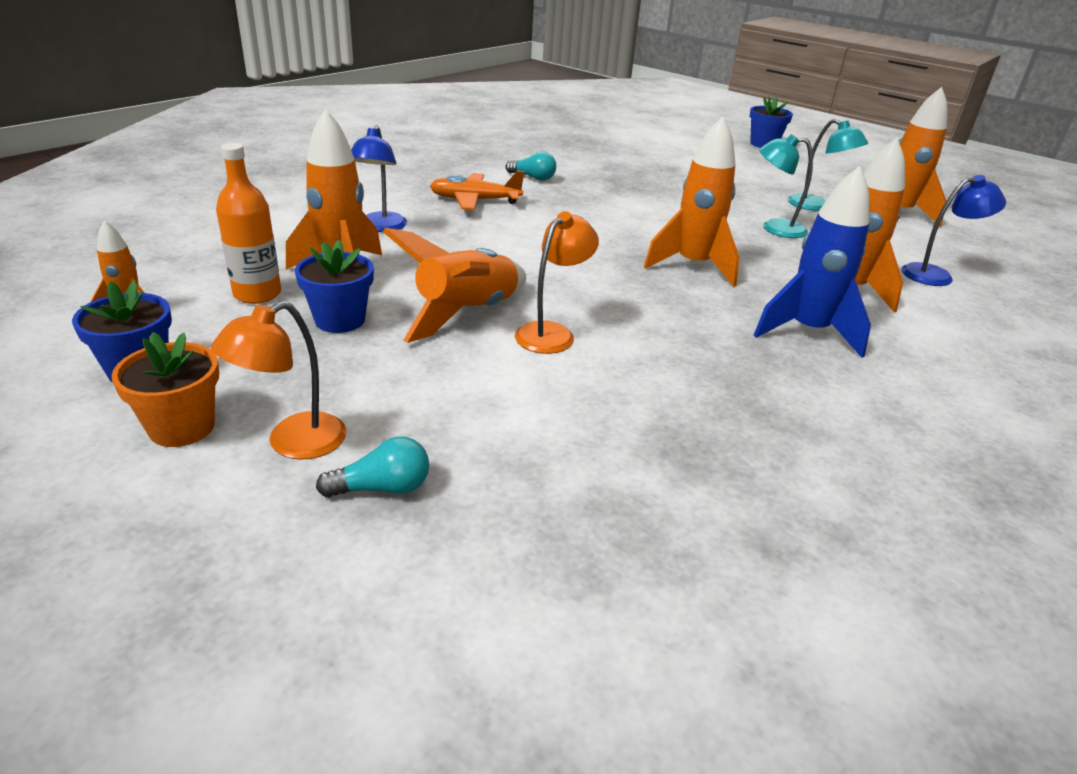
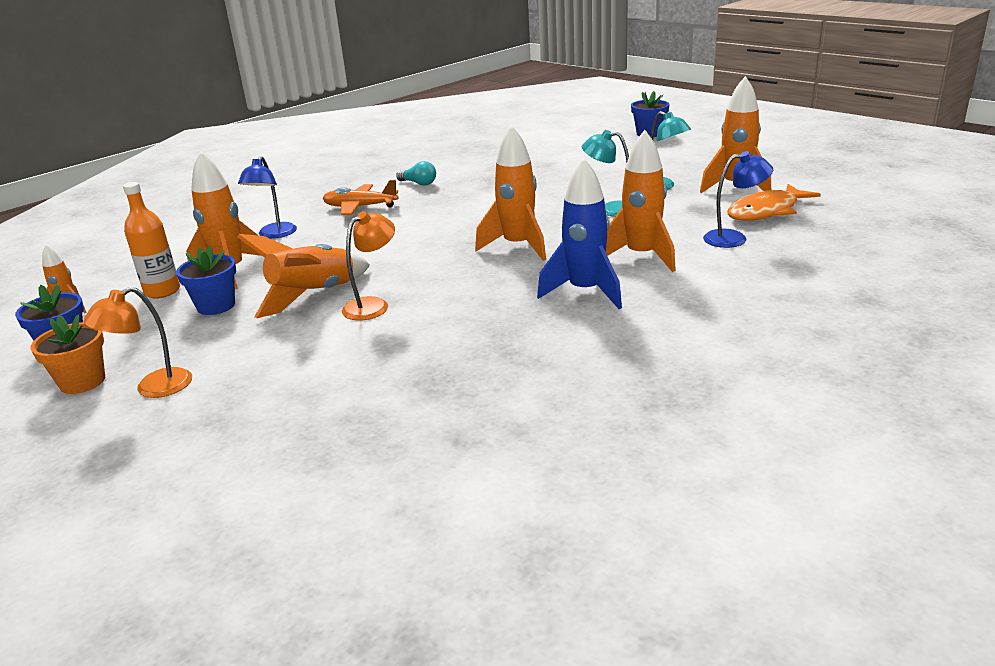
camera: 10 degrees right, 5 degrees down
turquoise light bulb [316,436,429,498] -> none
none -> orange fish [727,184,821,221]

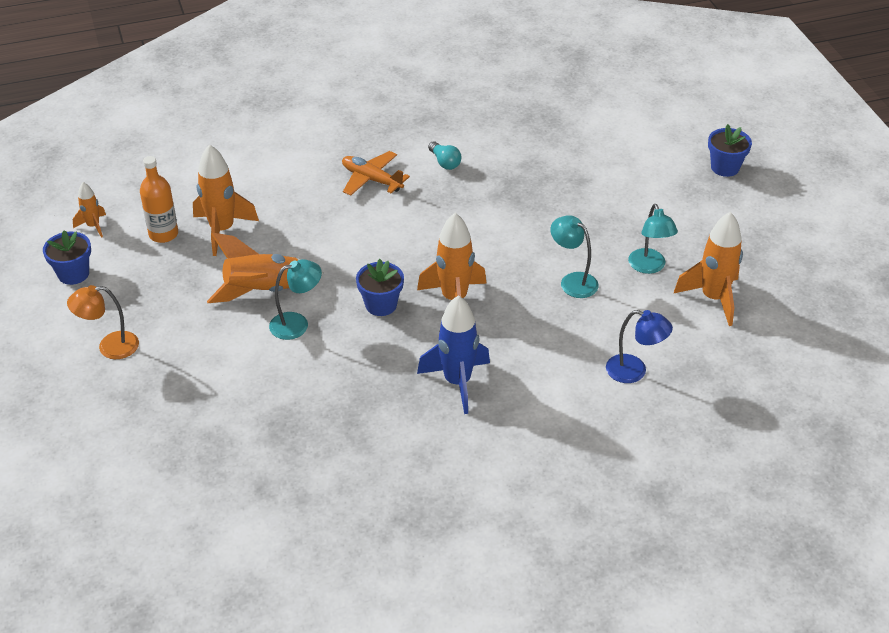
camera: 25 degrees right, 15 degrees up
orange flower pot [30,314,105,394] -> none
blue flower pot [176,245,236,315] -> blue flower pot moved to [356,259,404,316]
blue lamp [238,156,297,239] -> none
orange lamp [342,211,395,321] -> turquoise lamp [269,259,322,340]
orange rocket [606,130,676,272] -> none
orange fish [727,184,821,221] -> none

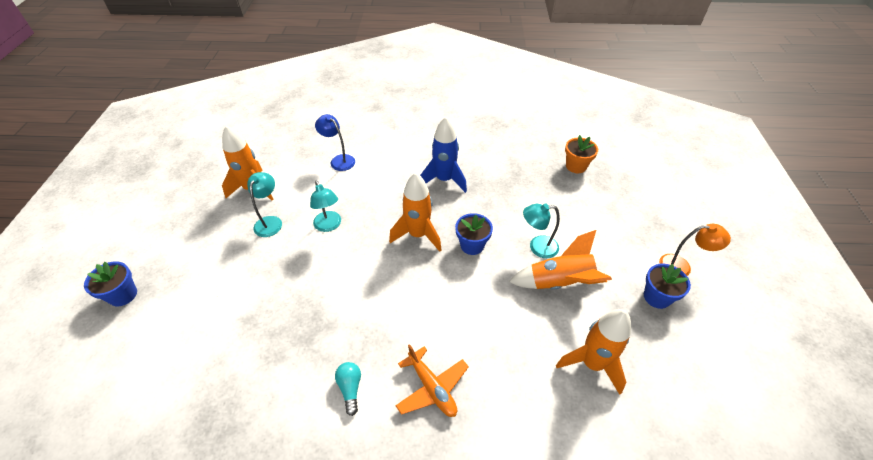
camera: 160 degrees left, 5 degrees up
blue flower pot [43,230,91,285] -> blue flower pot moved to [644,264,691,309]
orange rocket [73,182,106,238] -> none
orange bottle [140,156,178,243] -> none
none -> orange flower pot [565,135,598,173]

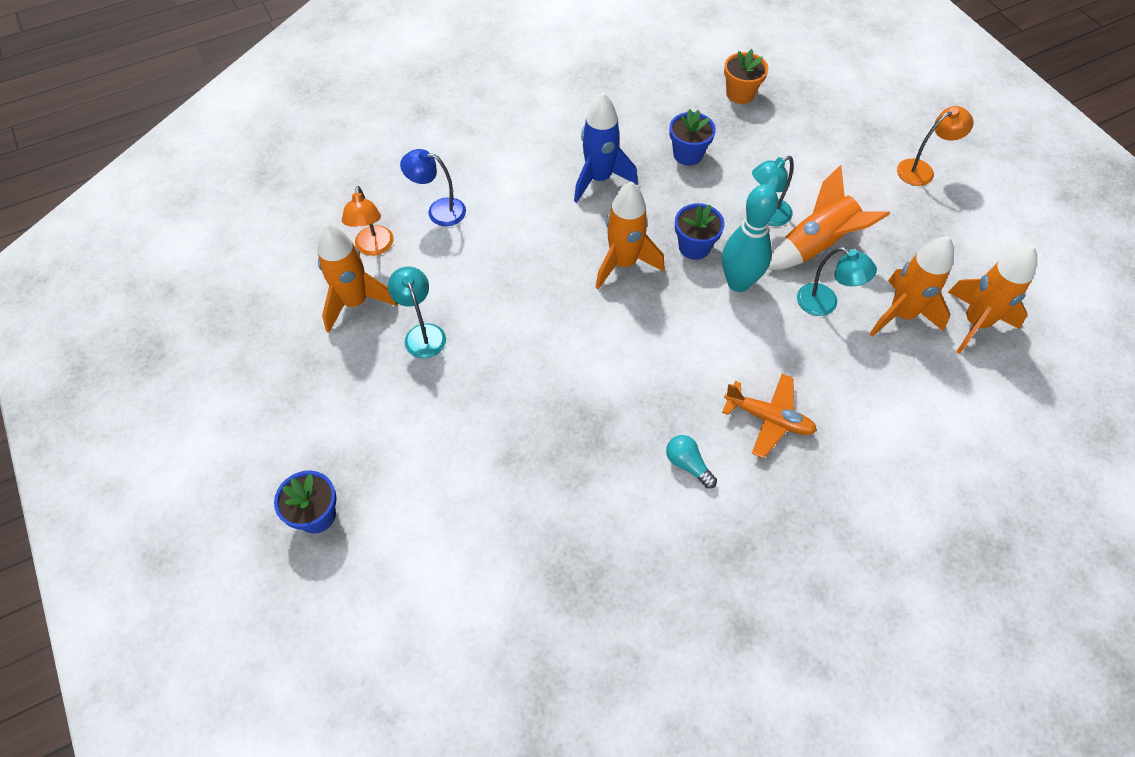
camera: 30 degrees left, 10 degrees up
turquoise lamp [310,181,341,232] -> turquoise lamp moved to [797,247,877,316]
blue flower pot [644,264,691,309] -> blue flower pot moved to [669,109,716,166]
none -> orange lamp [342,186,394,256]
none -> turquoise bowling pin [722,184,778,292]
none -> orange rocket [948,245,1038,354]

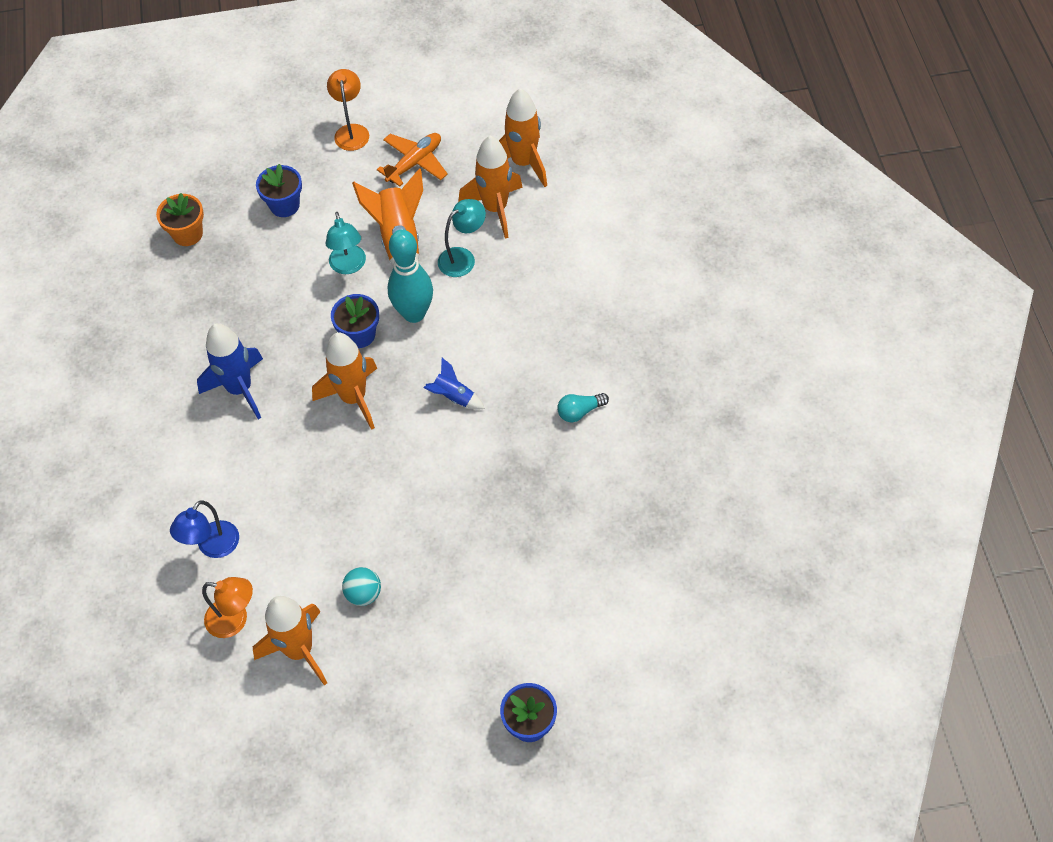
camera: 70 degrees left, 0 degrees up
turquoise lamp [388,267,446,358] -> turquoise ball [342,567,381,606]
blue flower pot [669,109,716,166] -> blue flower pot moved to [256,164,302,217]
orange plane [722,374,817,458] -> orange plane moved to [377,133,448,187]
none -> blue rocket [423,358,485,410]

